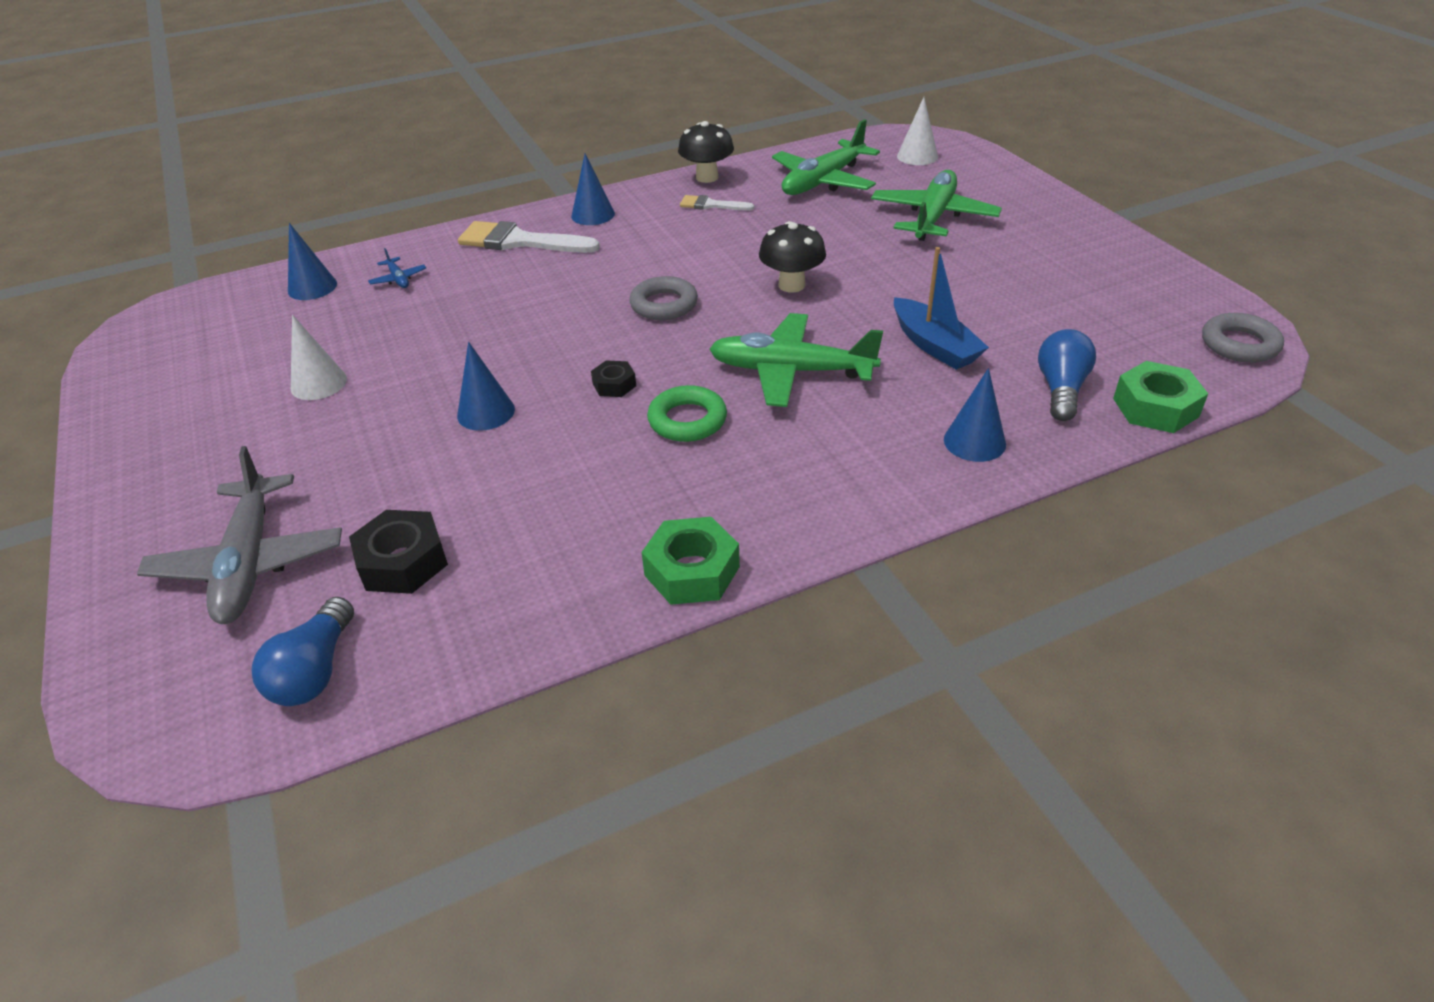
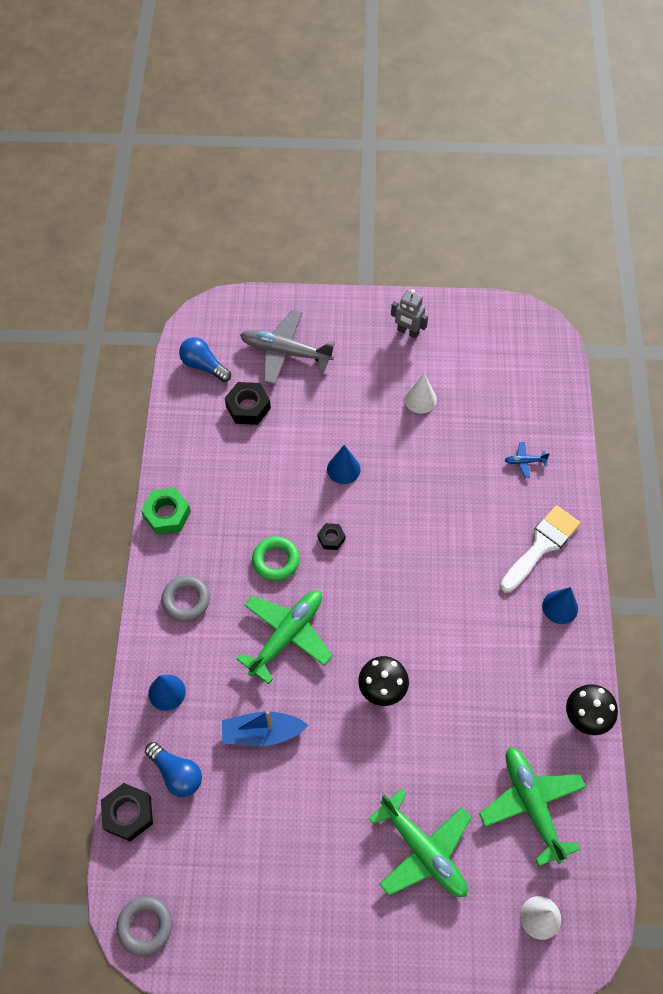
camera: 115 degrees right, 20 degrees up
blue cone [288,223,337,300] -> none
grey ring [629,276,698,320] -> grey ring moved to [161,576,210,622]
white brush [680,195,754,211] -> none
green nut [1113,361,1208,433] -> black nut [101,783,153,842]
none -> grey robot [391,289,428,339]

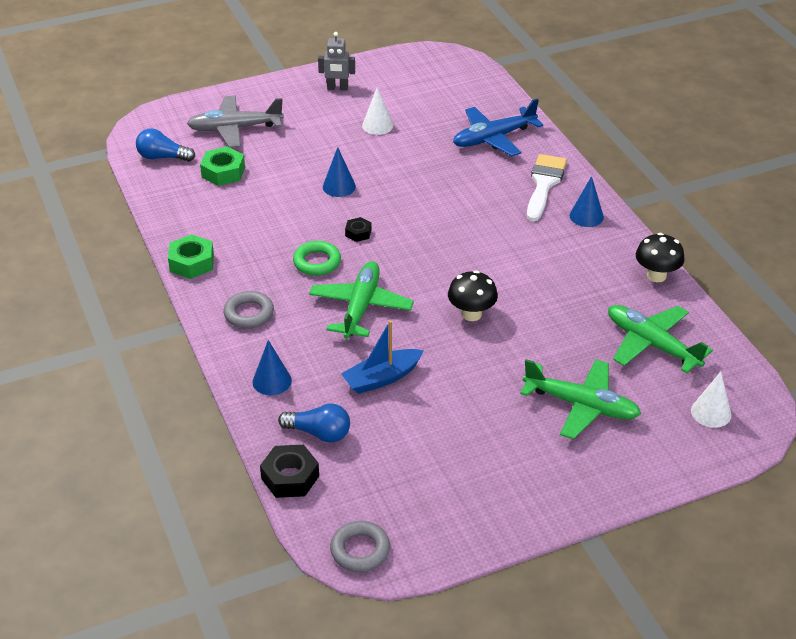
camera: 25 degrees left, 20 degrees down
black nut [225,382,271,425] -> green nut [200,146,245,186]
blue plane [504,442,550,478] -> blue plane [453,98,543,156], size x2.34

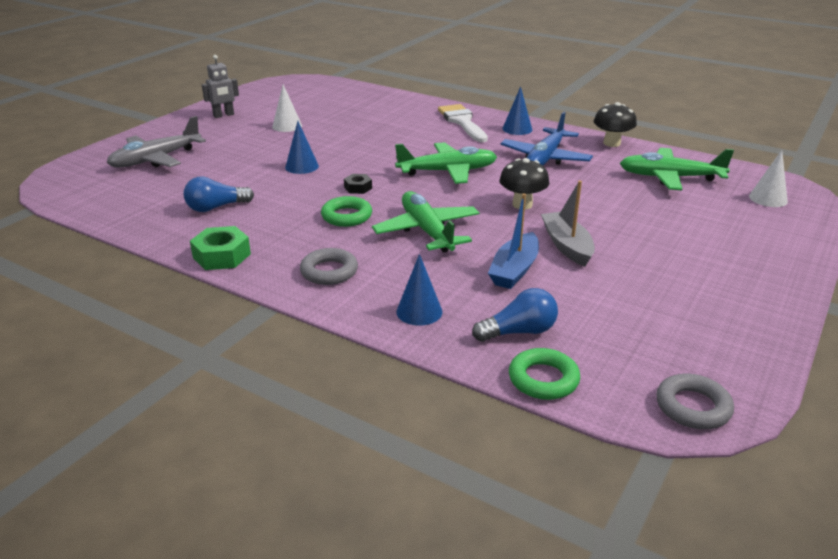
camera: 35 degrees left, 10 degrees down
blue light bulb [136,128,195,162] -> blue light bulb moved to [184,177,254,212]
green nut [200,146,245,186] -> none
black nut [260,445,319,498] -> green ring [509,348,580,400]
blue plane [453,98,543,156] -> blue plane moved to [500,112,593,165]
green plane [520,359,641,439] -> green plane moved to [395,142,497,184]
none -> grey boat [541,181,595,267]

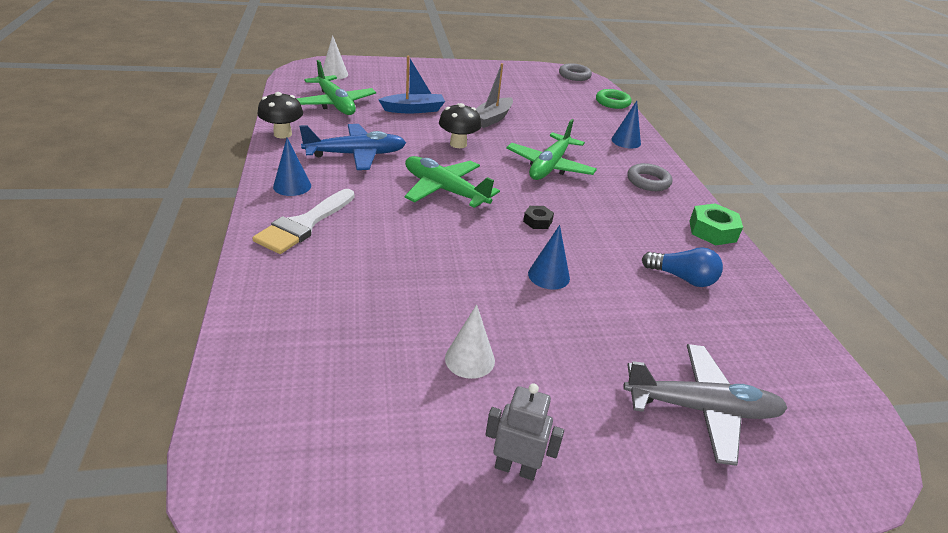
camera: 135 degrees left, 5 degrees up
green ring [321,196,372,227] -> none
blue light bulb [472,288,558,342] -> none
blue boat [488,193,539,289] -> blue boat moved to [378,56,445,113]

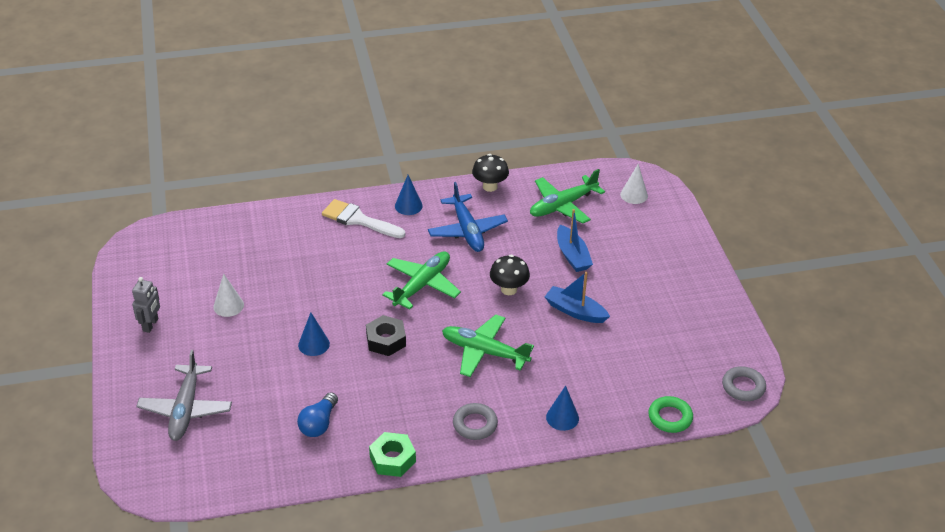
camera: 90 degrees right, 5 degrees up
grey boat [476,63,513,128] -> blue boat [545,272,610,323]
black nut [523,206,554,229] -> black nut [366,315,406,356], size x1.72

